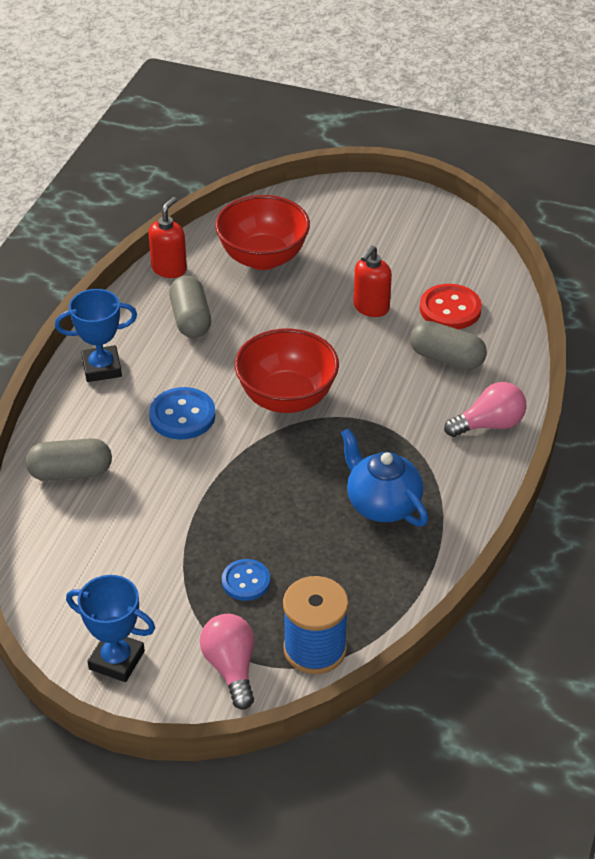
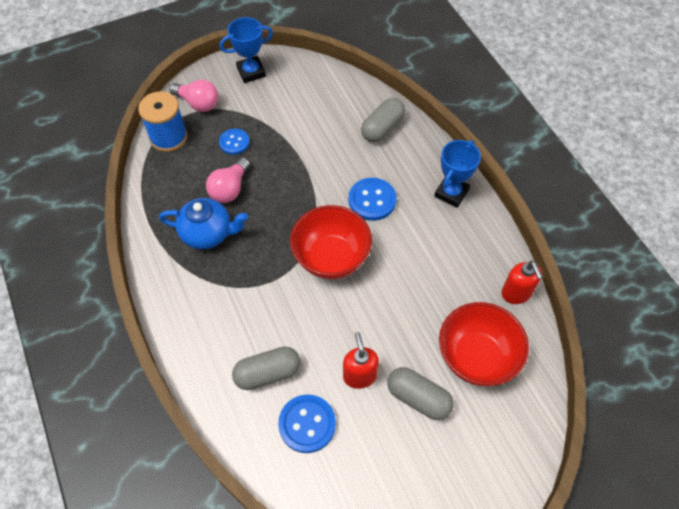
camera: 135 degrees right, 15 degrees up
grey capsule [169,276,211,338] -> grey capsule moved to [387,367,454,420]
red button [420,284,482,329] -> blue button [278,394,336,453]
pink light bulb [444,382,526,437] -> pink light bulb moved to [206,158,250,203]

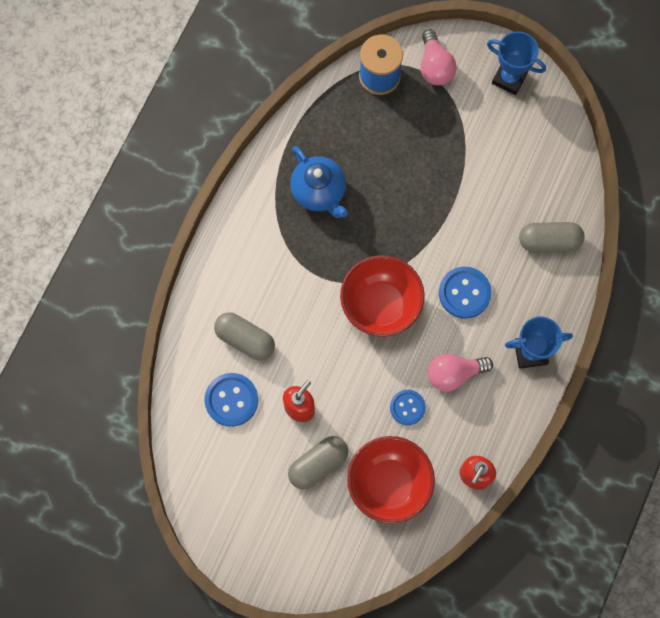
camera: 50 degrees right, 15 degrees up
pink light bulb [206,158,250,203] -> pink light bulb moved to [428,353,493,392]
blue button [219,129,250,155] -> blue button moved to [390,390,426,425]
grey capsule [387,367,454,420] -> grey capsule turned 60 degrees clockwise [288,436,348,489]

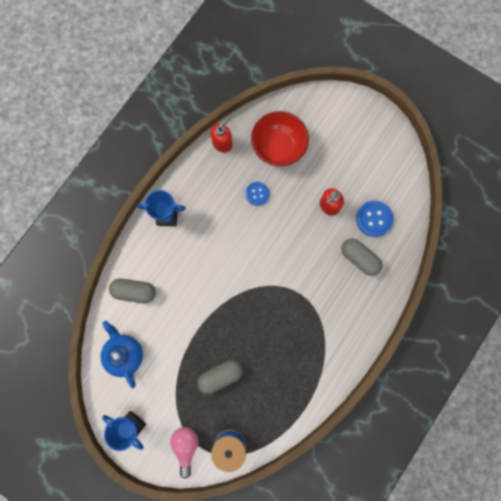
camera: 170 degrees left, 5 degrees up
grey capsule [288,436,348,489] -> grey capsule moved to [197,360,243,394]
blue teapot [290,146,348,218] -> blue teapot moved to [101,321,143,388]
red bowl [340,255,425,337] -> none
pink light bulb [428,353,493,392] -> none
blue button [439,267,491,319] -> none

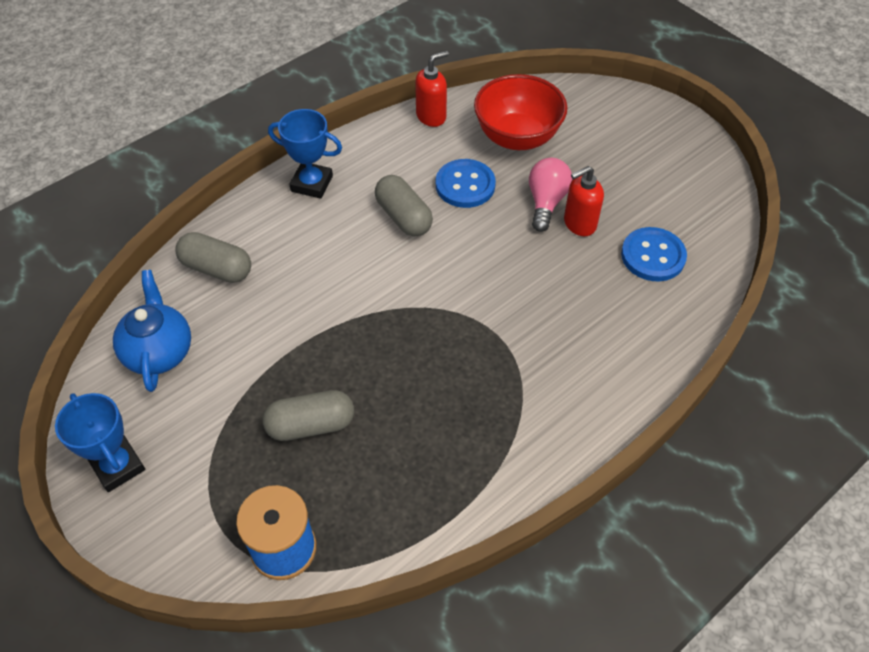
camera: 15 degrees right, 25 degrees down
pink light bulb [170,427,199,478] -> pink light bulb moved to [529,158,573,232]
blue button [245,182,269,206] -> blue button [436,159,496,208], size x1.51
grey capsule [341,238,382,276] -> grey capsule moved to [375,175,433,237]

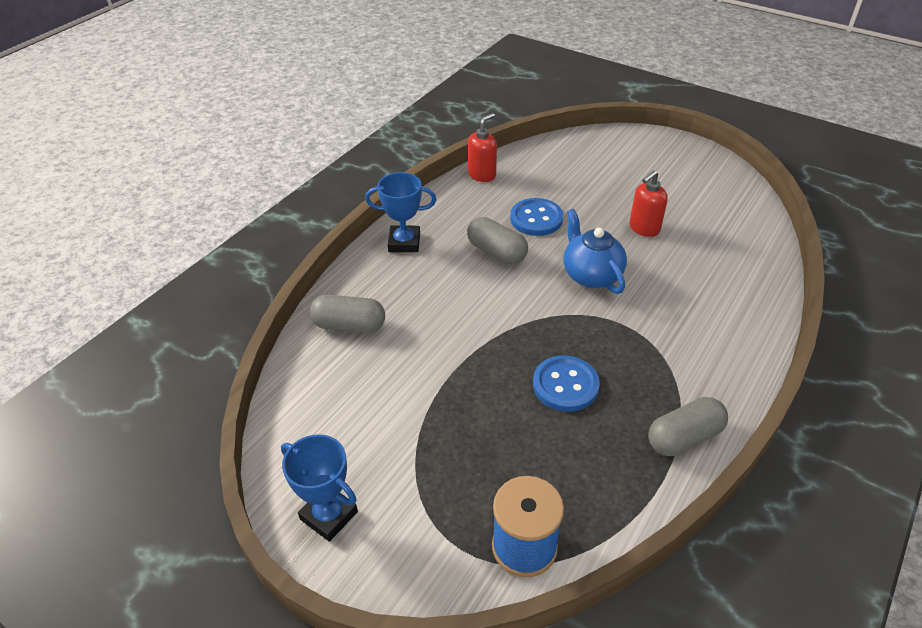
camera: 15 degrees left, 10 degrees down
blue teapot [113,270,191,392] -> blue teapot moved to [563,209,627,294]
grey capsule [263,390,354,441] -> grey capsule moved to [648,397,728,456]
red bowl [474,74,567,150] -> none
pink light bulb [529,158,573,232] -> none
blue button [621,227,687,281] -> blue button moved to [533,355,600,412]

